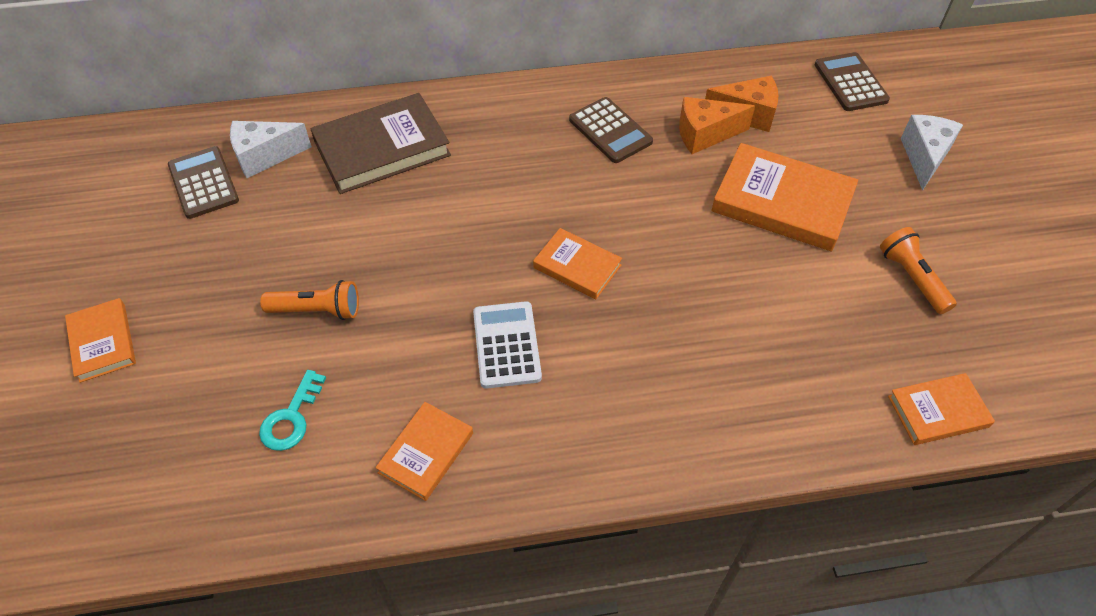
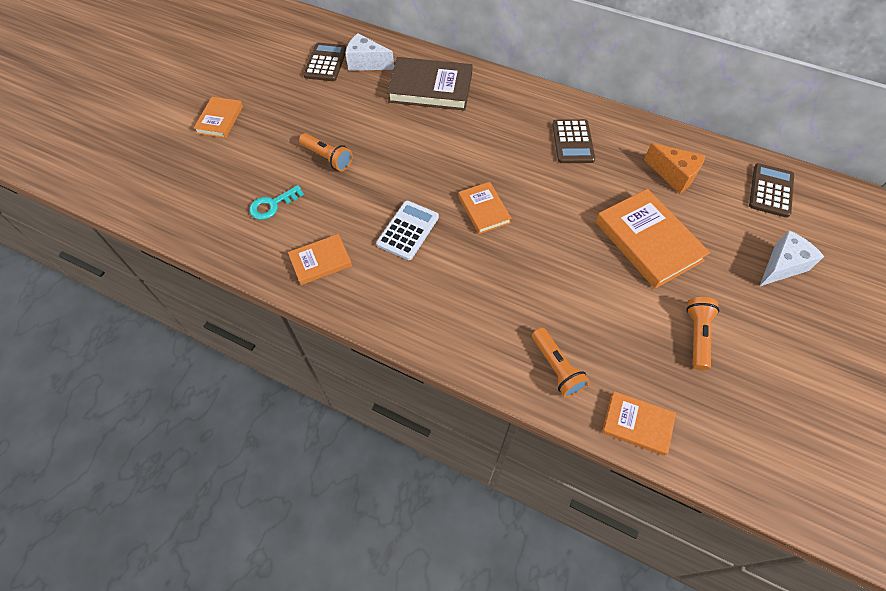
camera: 35 degrees right, 5 degrees up
orange cheese [679,97,755,154] -> none
none -> orange flashlight [532,328,590,398]

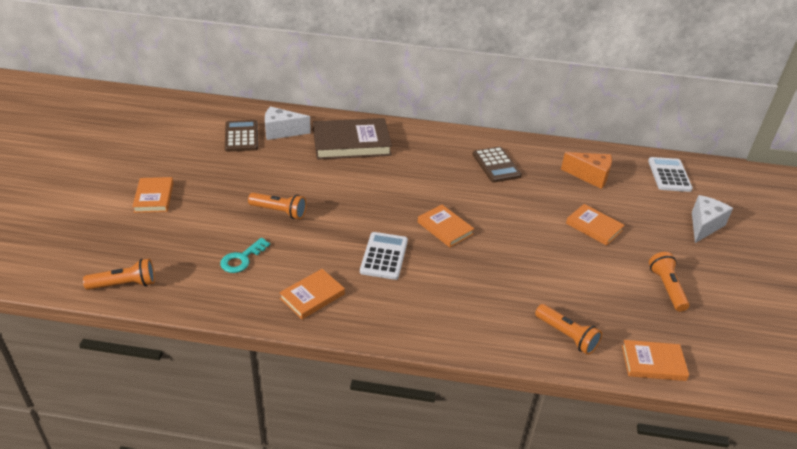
camera: 20 degrees left, 20 degrees down
orange book [596,189,710,289] -> orange book [566,204,625,246], size x0.57
brown calculator [749,163,794,218] -> white calculator [648,157,693,192]
none -> orange flashlight [83,259,155,290]

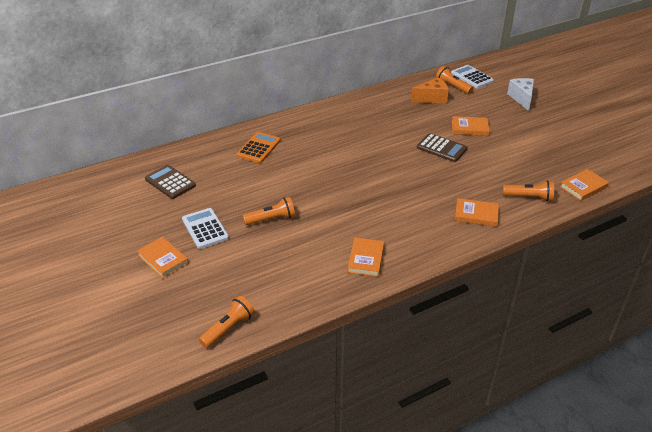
camera: 35 degrees left, 0 degrees up
turquoise key [220,238,270,273] -> none
white cheese [265,106,311,140] -> none
brown book [313,118,392,160] -> orange calculator [237,132,280,163]
white calculator [360,232,408,280] -> white calculator moved to [182,208,229,249]
orange book [418,205,474,247] -> orange book moved to [455,198,499,227]
brown calculator [473,147,522,183] -> brown calculator moved to [417,133,467,162]
orange flashlight [649,252,690,312] -> orange flashlight moved to [436,66,473,94]

